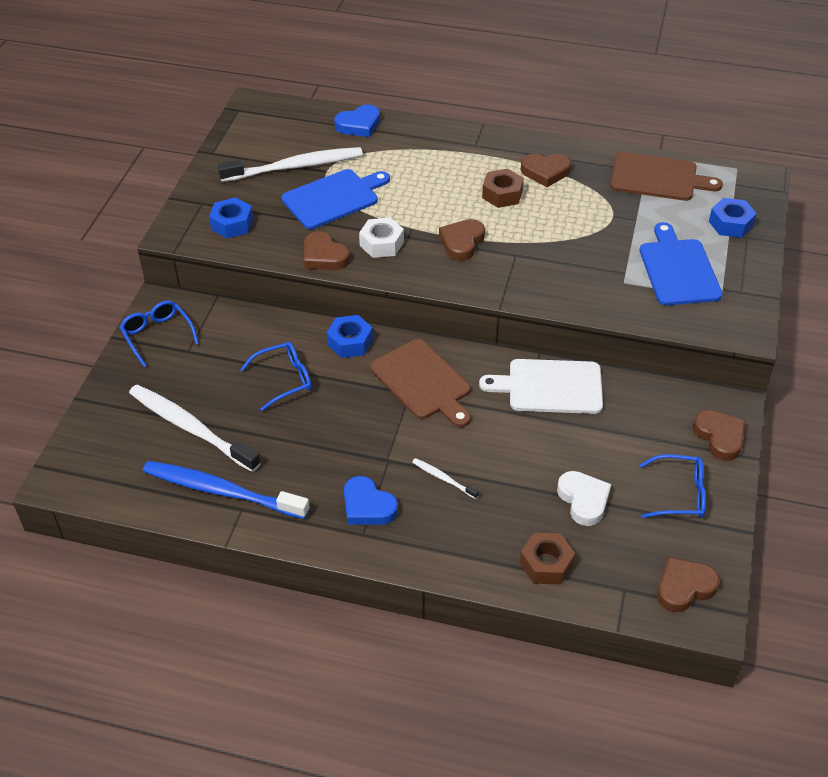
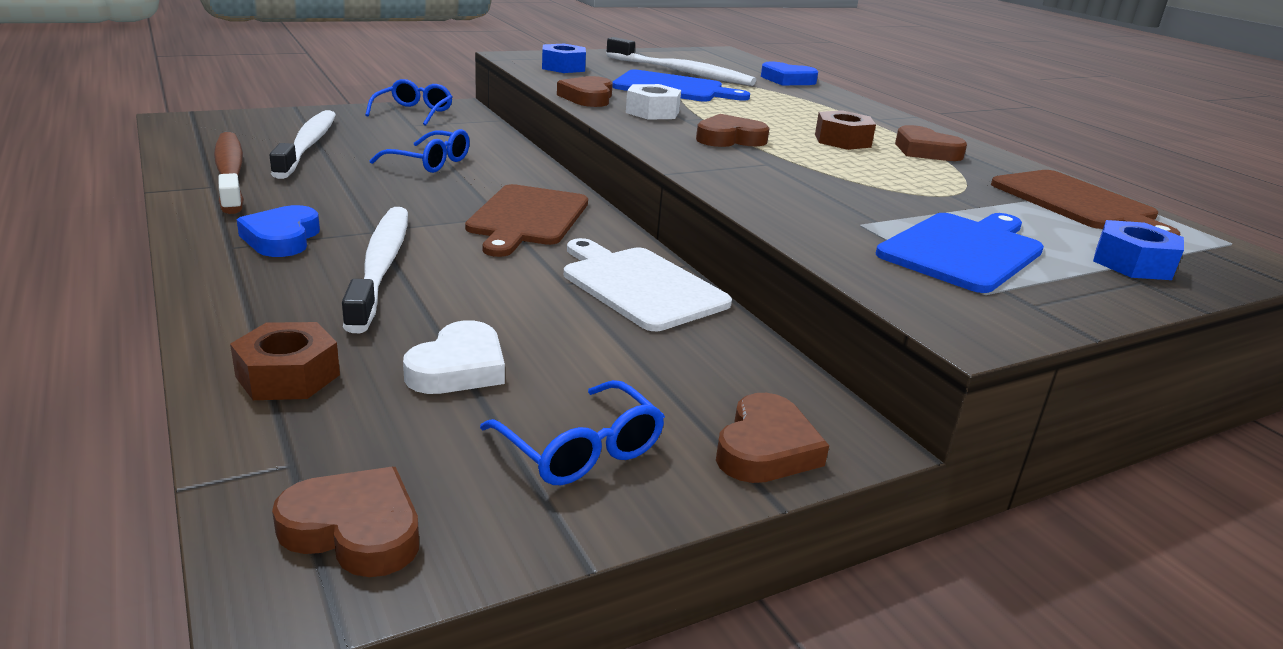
camera: 45 degrees right, 20 degrees down
blue toothbrush [143,461,310,519] -> brown toothbrush [214,132,244,214]
blue nut [327,315,373,358] -> none
white toothbrush [412,458,479,499] -> white toothbrush [342,207,408,333], size x2.26

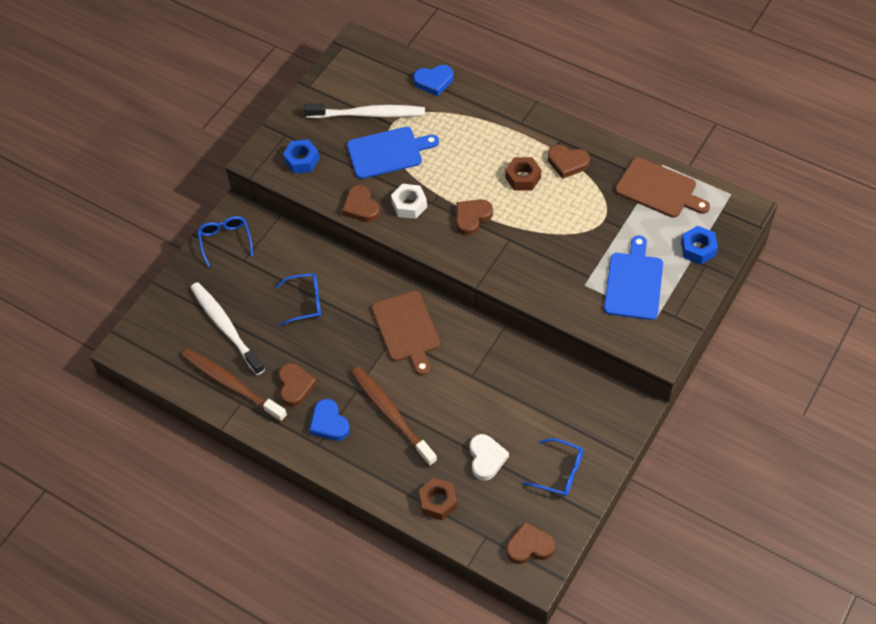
camera: 25 degrees left, 30 degrees up
white toothbrush [342,207,408,333] -> brown toothbrush [351,367,437,467]
white cutting board [564,238,732,331] -> none
brown heart [716,393,829,483] -> brown heart moved to [278,363,317,407]

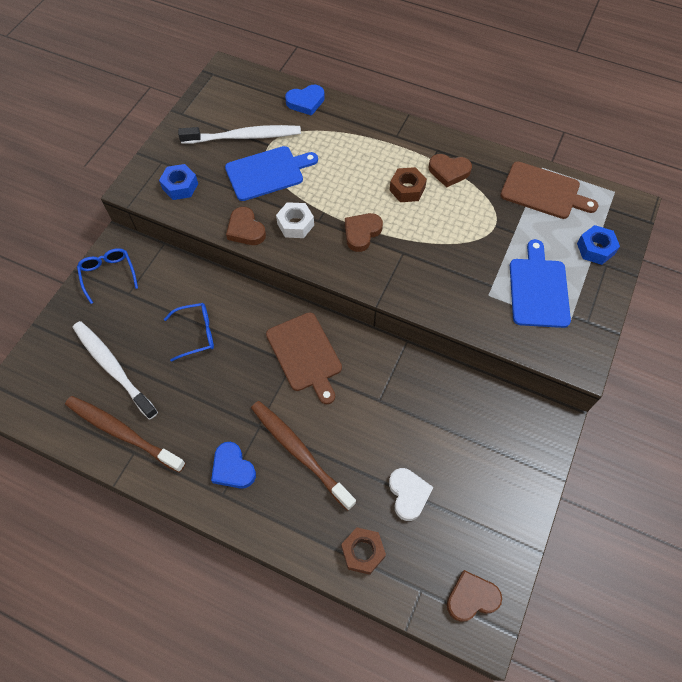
camera: 10 degrees left, 5 degrees up
brown heart [278,363,317,407] -> none
blue glasses [523,438,583,496] -> none

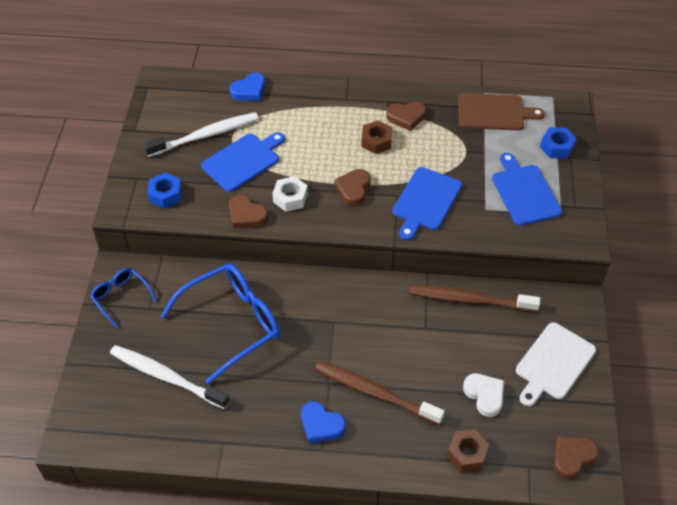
camera: 20 degrees left, 10 degrees down
brown toothbrush [65,396,186,473] -> brown toothbrush moved to [409,285,540,312]
blue glasses [164,303,214,362] -> blue glasses [161,263,280,384], size x1.94
brown cutting board [266,312,342,404] -> none
none -> blue cutting board [392,167,462,240]
none -> white cutting board [516,322,596,406]

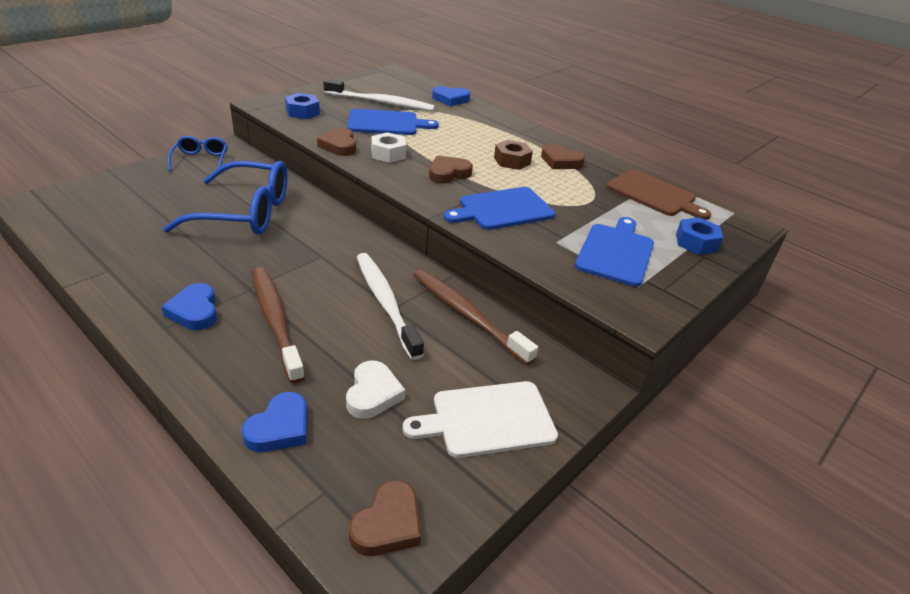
camera: 35 degrees right, 15 degrees down
white toothbrush [110,345,230,409] -> white toothbrush moved to [357,253,424,360]
brown nut [447,429,489,472] -> blue heart [242,392,307,452]
brown heart [554,436,599,479] -> brown heart turned 120 degrees clockwise [349,480,421,556]

